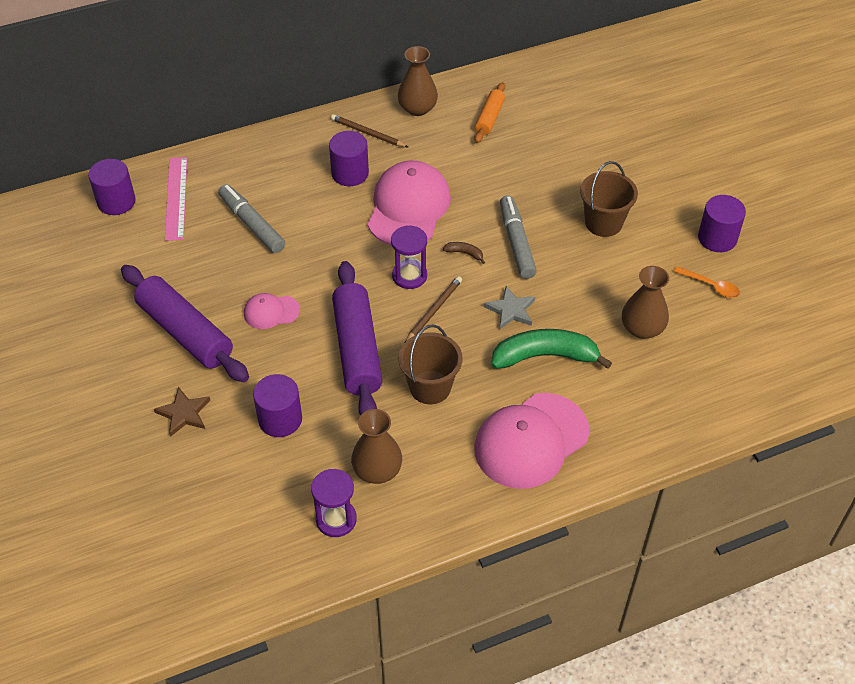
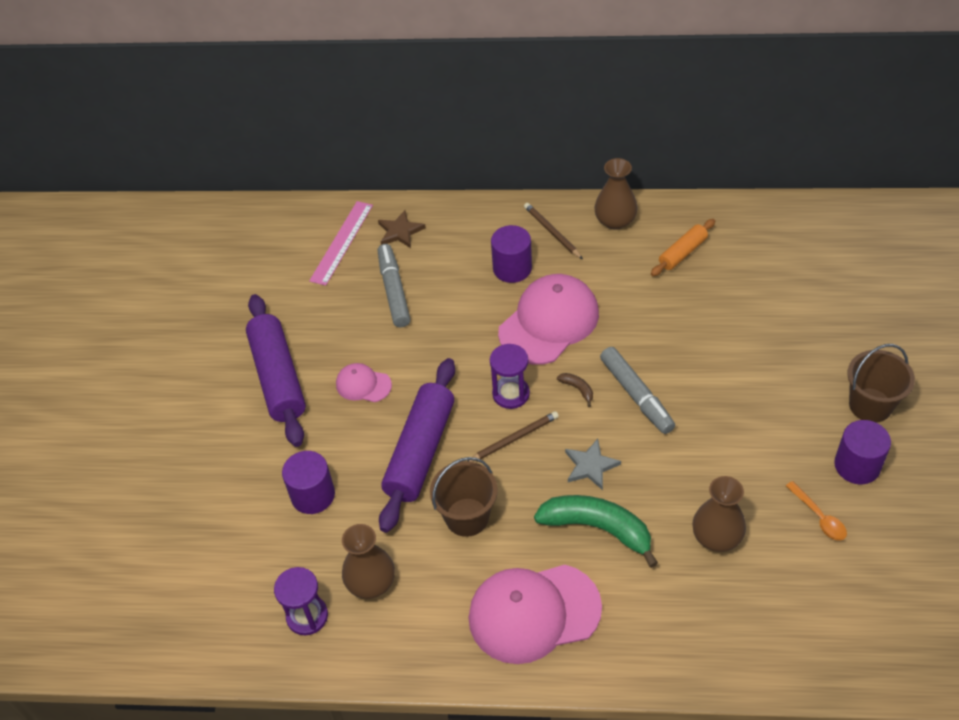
camera: 30 degrees right, 0 degrees up
purple cylinder [88,159,136,215] -> none
brown star [154,387,210,437] -> brown star moved to [378,210,426,248]
grey marker [500,195,537,279] -> grey marker turned 135 degrees clockwise [600,347,675,434]
brown bucket [580,161,638,237] -> brown bucket moved to [847,344,915,423]

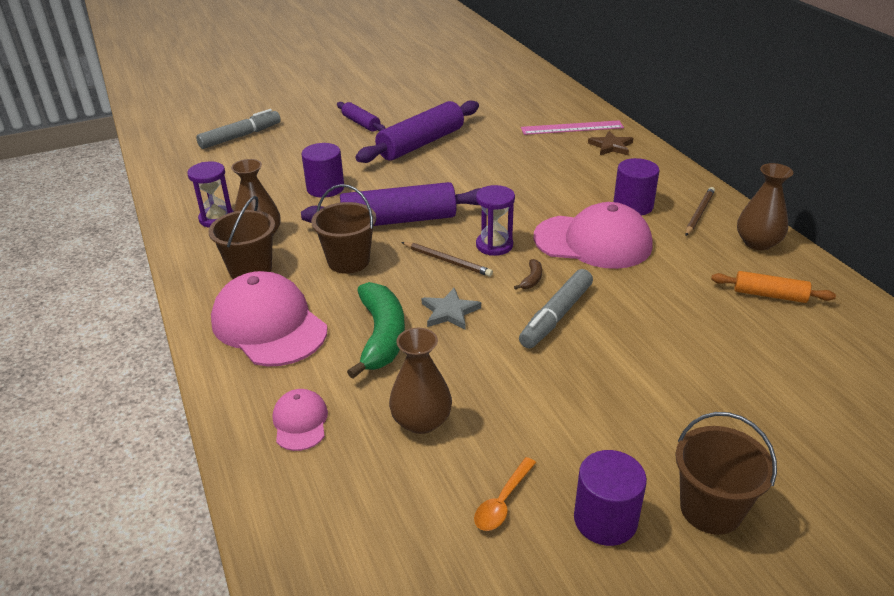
camera: 60 degrees right, 15 degrees down
pink cap [336,363,392,402] -> pink cap moved to [273,389,328,451]
grey marker [378,244,410,327] -> grey marker moved to [196,109,281,149]
none -> brown bucket [208,196,275,279]
none -> purple rolling pin [337,102,386,132]

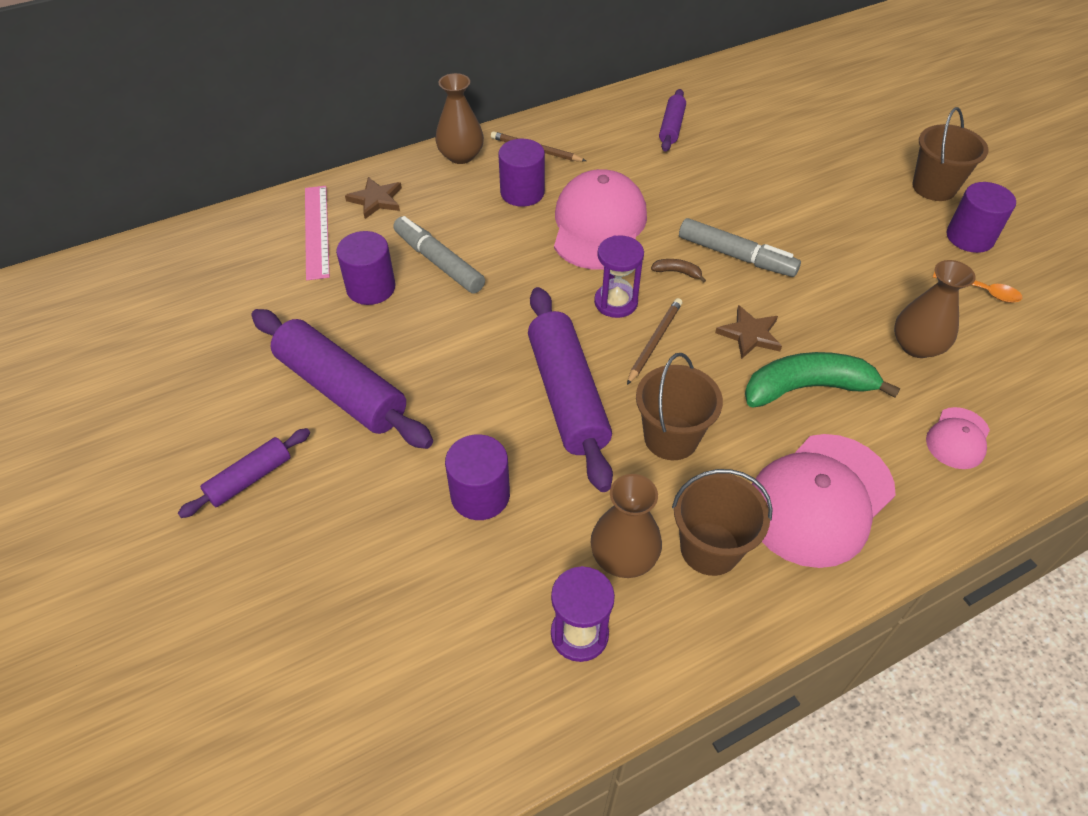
camera: 95 degrees left, 15 degrees up
grey marker [196,109,281,149] -> grey marker moved to [393,216,485,293]
pink cap [273,389,328,451] -> pink cap turned 45 degrees counterclockwise [926,407,990,469]
grey star [422,288,481,330] -> brown star [715,305,782,359]
orange rolling pin [711,271,836,303] -> purple rolling pin [659,89,686,152]
brown vase [737,163,793,250] -> brown vase moved to [435,73,484,164]
none -> purple cylinder [336,231,395,305]

